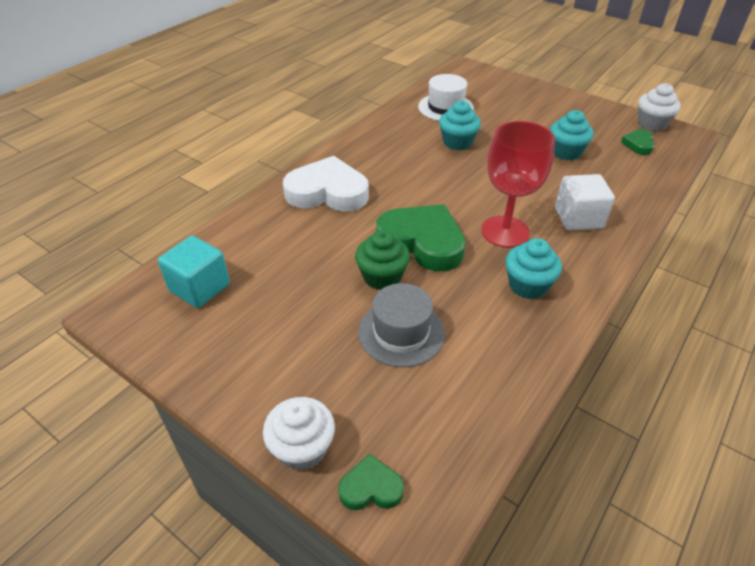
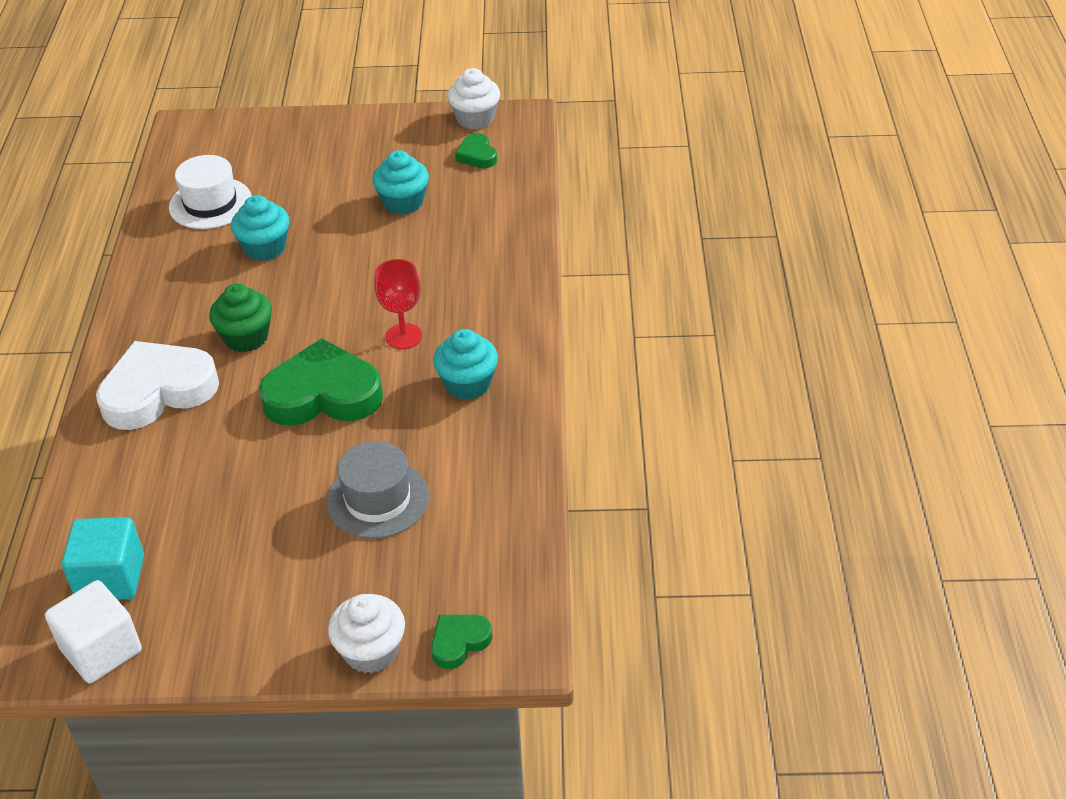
camera: 35 degrees left, 0 degrees up
green cupcake [355,230,410,290] -> green cupcake moved to [209,283,272,352]
red goblet [481,121,555,248] -> red goblet [374,259,422,349], size x0.61
white cube [555,174,615,231] -> white cube moved to [45,580,142,683]

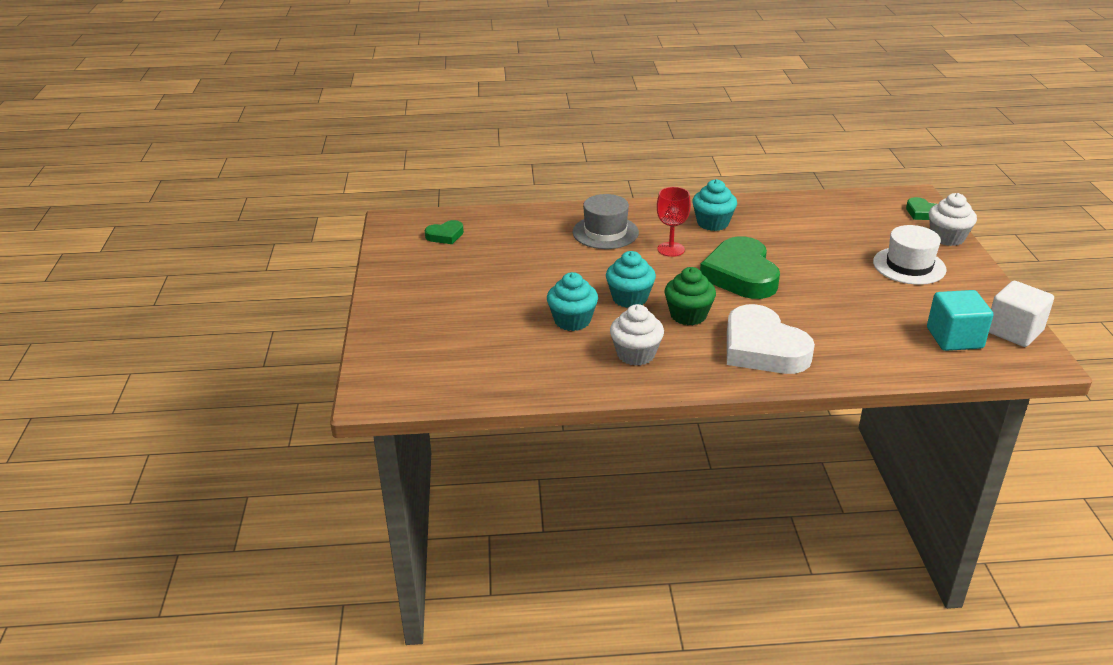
camera: 95 degrees left, 10 degrees down
white hat [169,155,252,229] -> white hat moved to [873,225,947,285]
grey hat [326,441,429,539] -> grey hat moved to [572,194,639,249]
turquoise cupcake [372,150,429,215] -> turquoise cupcake moved to [606,251,656,308]
white cupcake [448,68,500,129] -> white cupcake moved to [610,304,664,366]

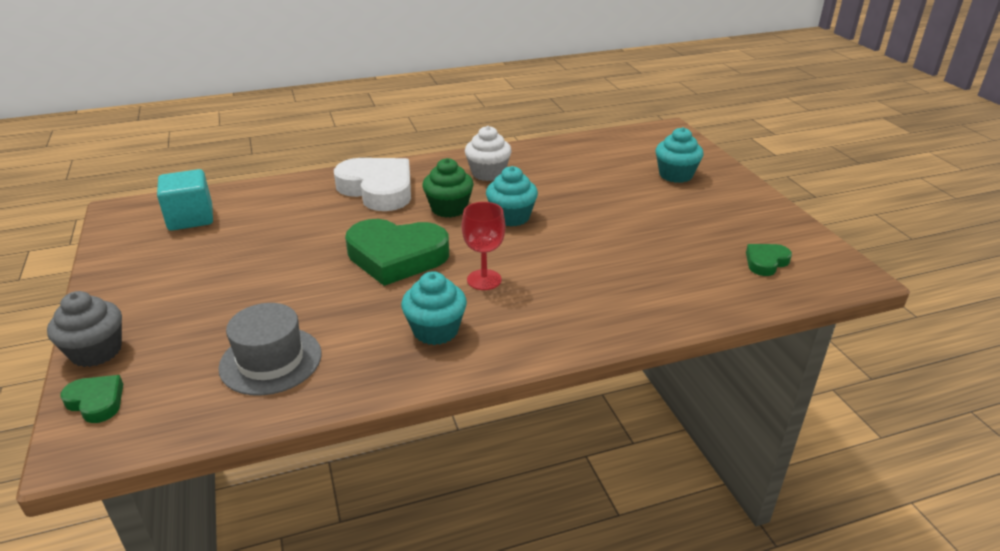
camera: 165 degrees right, 0 degrees up
turquoise cupcake [547,272,598,331] -> turquoise cupcake moved to [656,127,704,183]
grey hat [572,194,639,249] -> grey hat moved to [218,303,322,395]
green heart [700,236,780,299] -> green heart turned 120 degrees clockwise [345,219,449,286]
white hat [873,225,947,285] -> none
white cupcake [929,193,977,246] -> grey cupcake [47,291,122,367]
white cube [989,281,1054,347] -> none

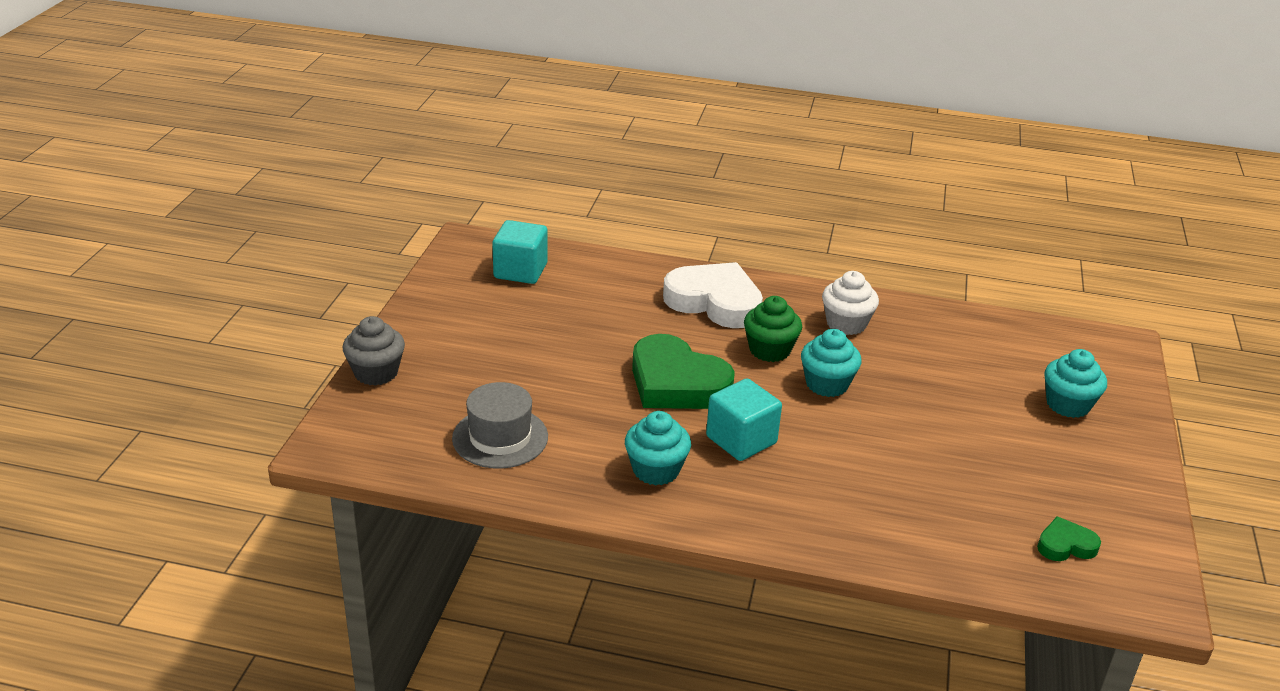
camera: 30 degrees right, 0 degrees up
green heart [60,375,123,423] -> none
white heart [334,158,411,211] -> white heart turned 45 degrees counterclockwise [663,262,763,328]
red goblet [462,202,505,290] -> turquoise cube [706,378,782,461]

